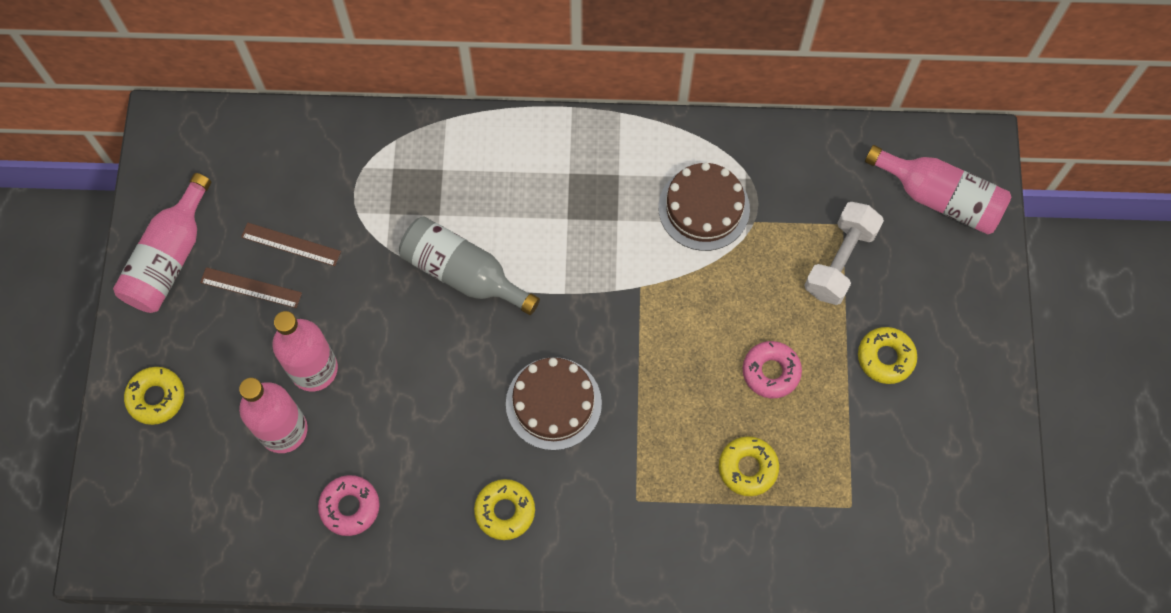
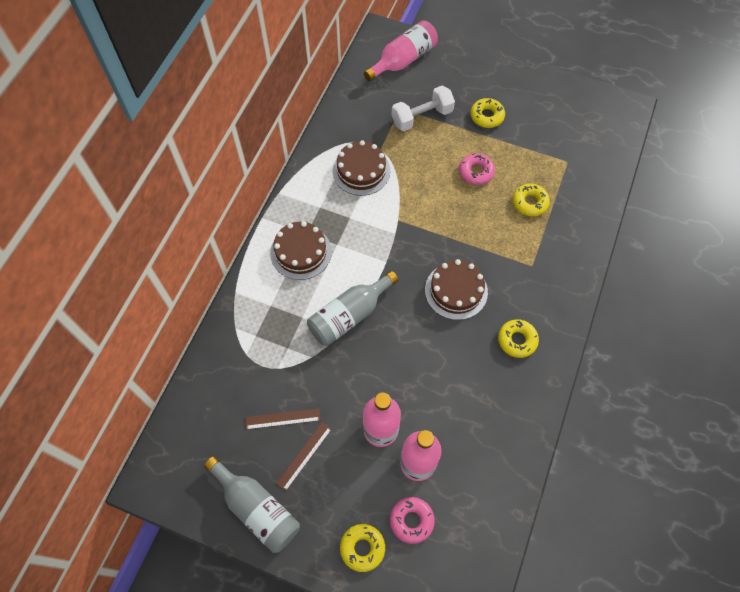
camera: 70 degrees left, 5 degrees down
pink bottle [113,173,211,313] -> grey bottle [204,456,300,553]
brown ruler [241,223,341,266] -> brown ruler turned 45 degrees clockwise [245,408,320,430]
pink donut [318,475,380,536] -> pink donut moved to [390,497,435,544]
white dumbbell [804,202,884,305] -> white dumbbell turned 75 degrees counterclockwise [392,86,455,131]
none -> brown cake [270,221,332,280]

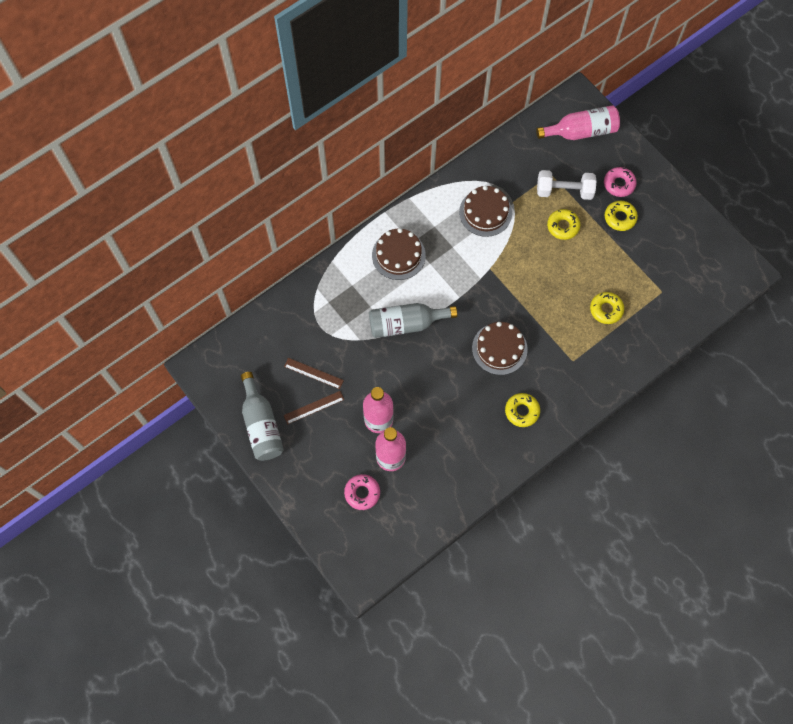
camera: 30 degrees right, 5 degrees up
yellow donut [340,524,385,572] -> yellow donut moved to [547,209,580,240]
pink donut [459,153,495,185] -> pink donut moved to [604,167,637,197]

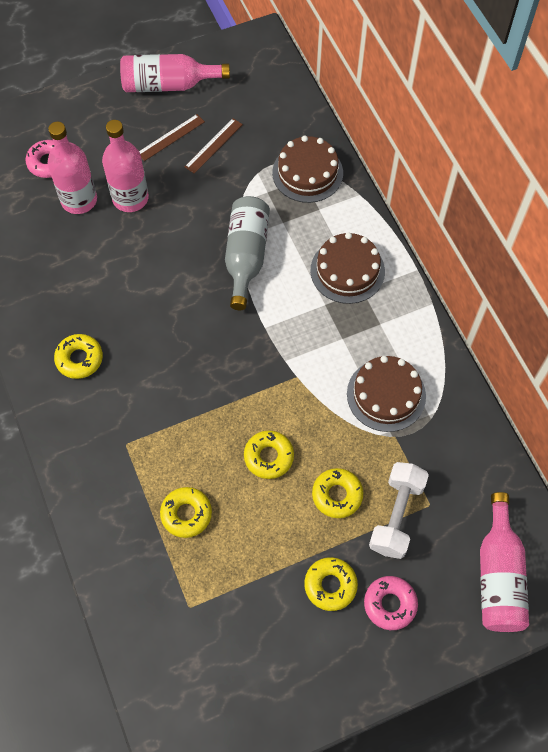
camera: 105 degrees right, 5 degrees down
grey bottle [241,372,284,461] -> pink bottle [120,54,230,92]
brown ruler [284,391,344,424] -> brown ruler turned 60 degrees clockwise [139,114,205,161]
brown cake [472,322,528,375] -> brown cake moved to [272,136,343,203]
none -> yellow donut [244,431,294,479]

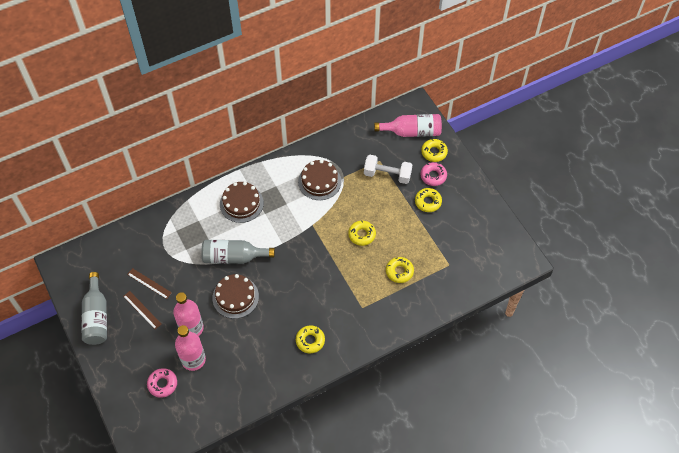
camera: 95 degrees left, 5 degrees down
pink bottle [120,54,230,92] -> grey bottle [82,272,107,345]
brown cake [272,136,343,203] -> brown cake moved to [212,274,259,319]
yellow donut [312,468,363,518] -> yellow donut moved to [421,139,448,162]

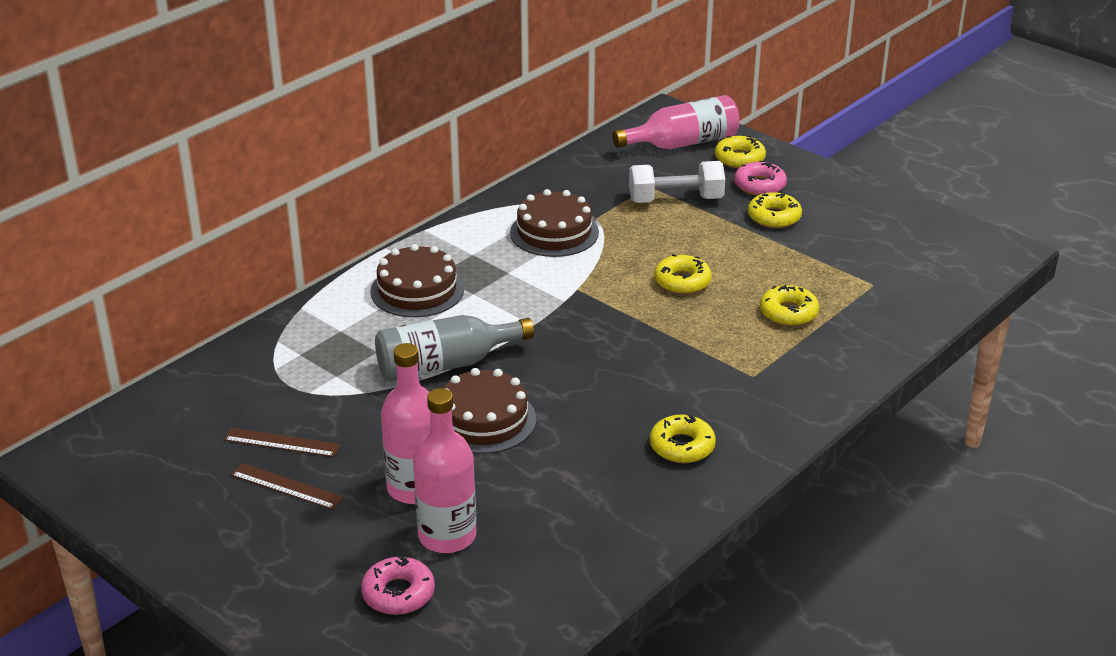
camera: 20 degrees left, 25 degrees down
grey bottle [82,272,107,345] -> none

